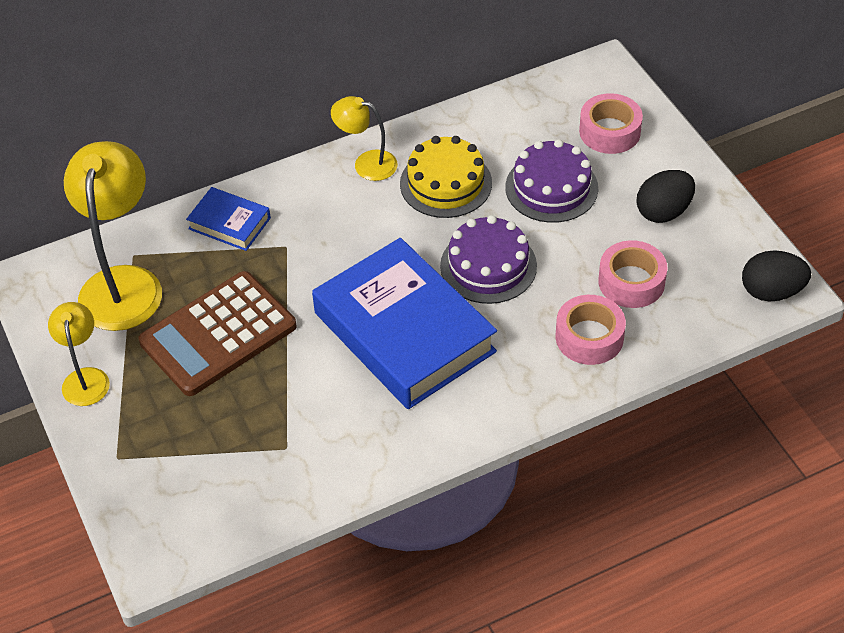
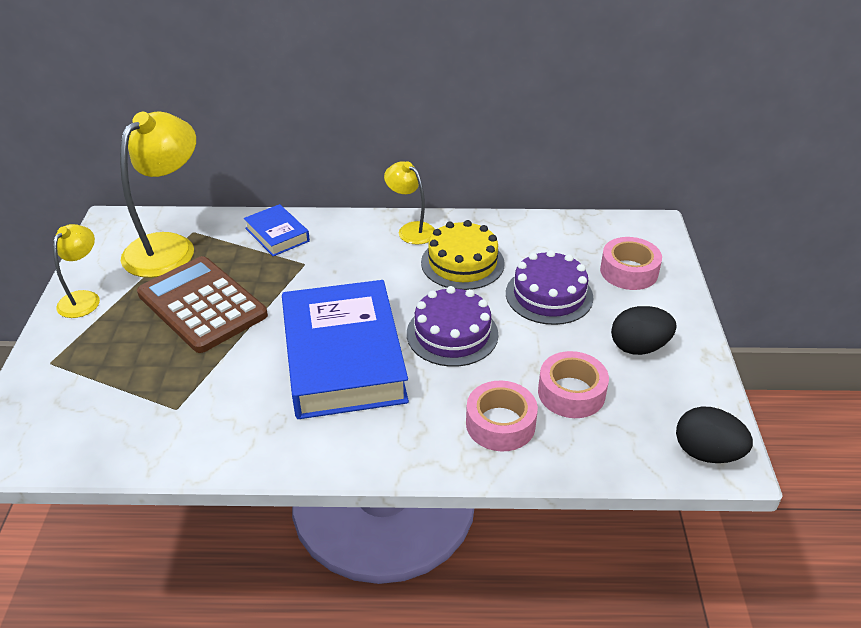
camera: 25 degrees right, 10 degrees down
brown calculator [139,271,296,396] -> brown calculator turned 60 degrees clockwise [137,256,268,353]

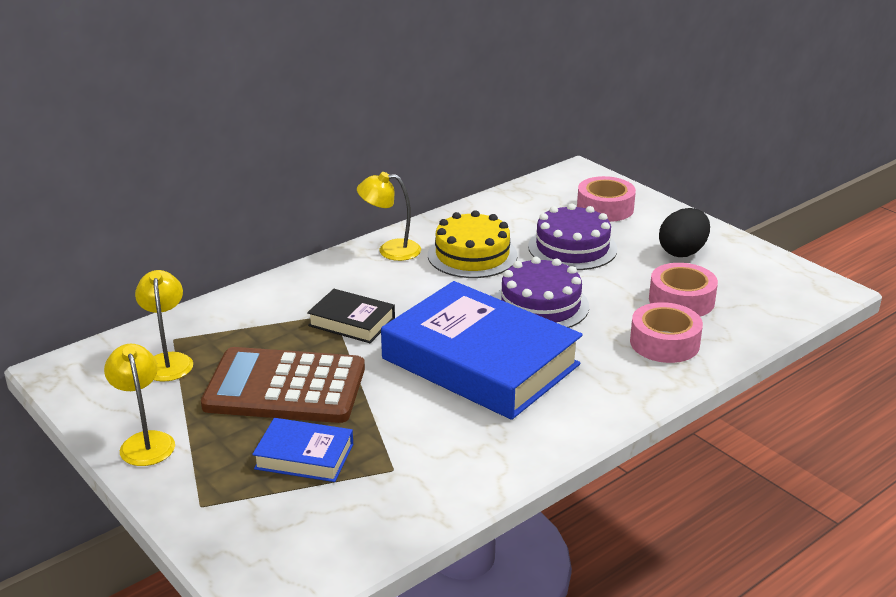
camera: 40 degrees left, 10 degrees down
yellow lamp [120,111,196,278] -> yellow lamp [135,270,193,382], size x0.54
blue book [244,204,310,256] -> blue book moved to [252,418,353,482]
black egg [676,407,753,463] -> none
none -> black book [307,289,395,343]

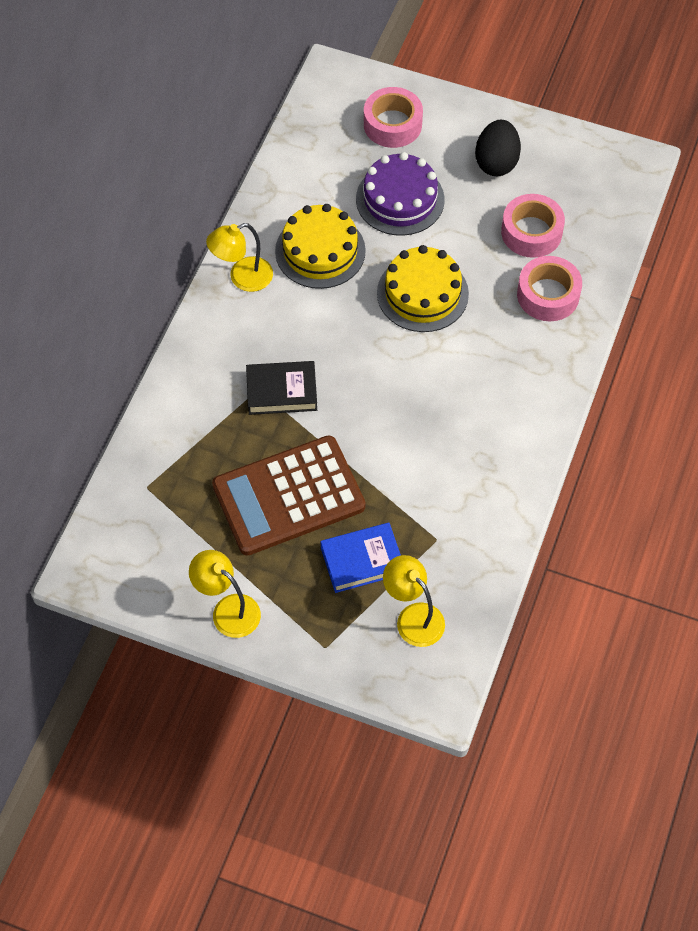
camera: 30 degrees left, 30 degrees up
yellow lamp [135,270,193,382] -> yellow lamp moved to [383,555,445,647]
blue book [381,281,583,420] -> none
purple cake [494,257,589,328] -> yellow cake [377,245,469,332]

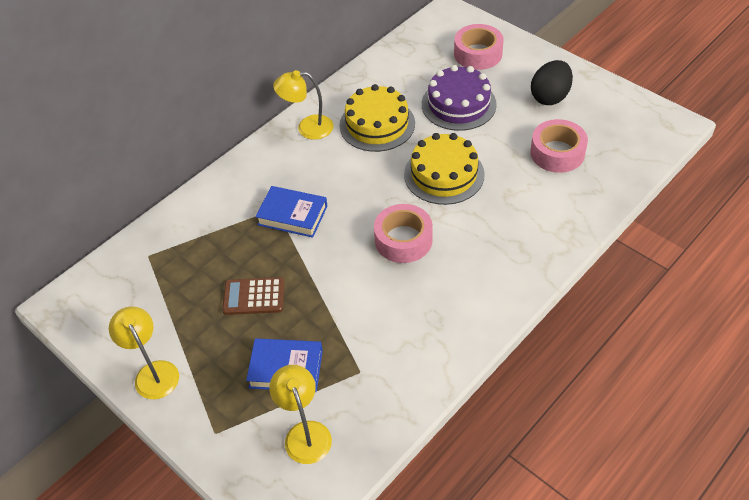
camera: 25 degrees right, 10 degrees down
brown calculator [212,435,366,556] -> brown calculator [222,277,284,315], size x0.50
black book [246,361,317,415] -> blue book [255,186,327,238]
pink tape [517,256,582,321] -> pink tape moved to [374,204,433,263]

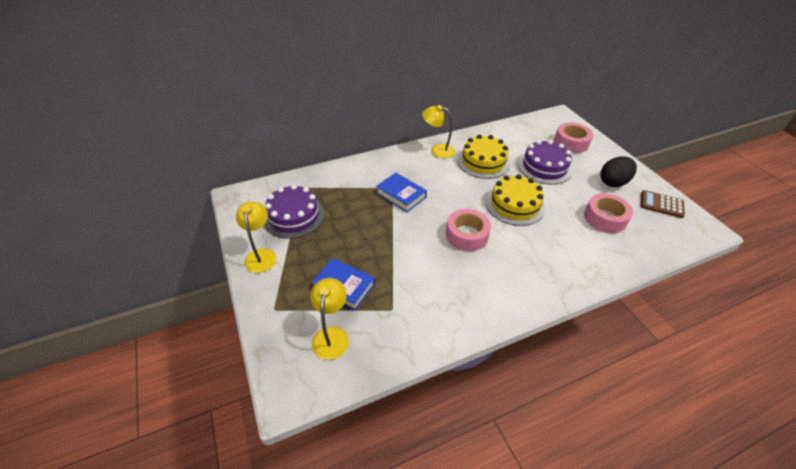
camera: 20 degrees right, 5 degrees down
brown calculator [222,277,284,315] -> brown calculator moved to [641,190,685,218]
none -> purple cake [264,184,325,239]

